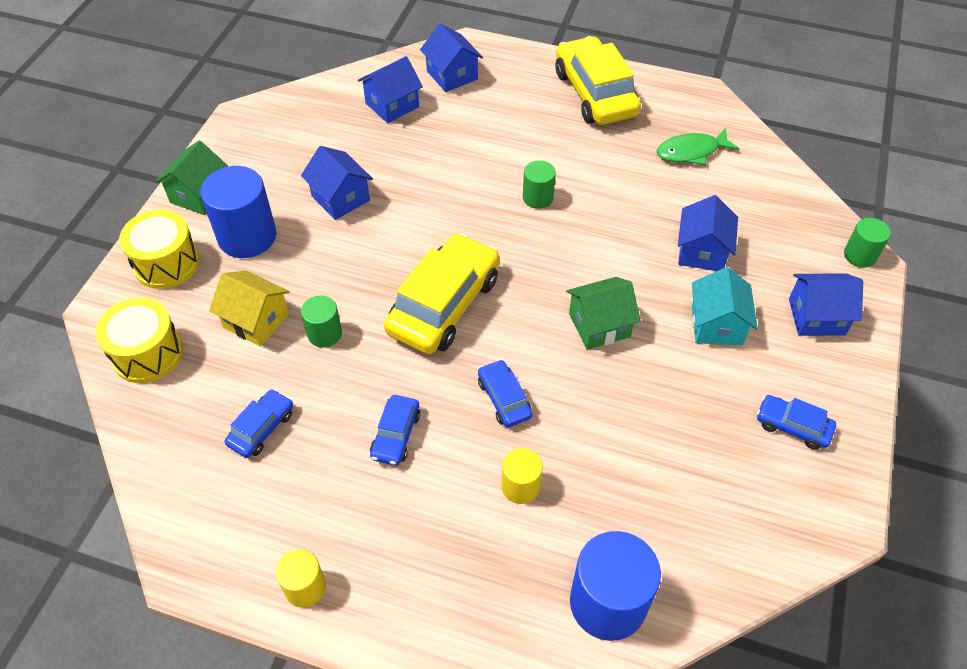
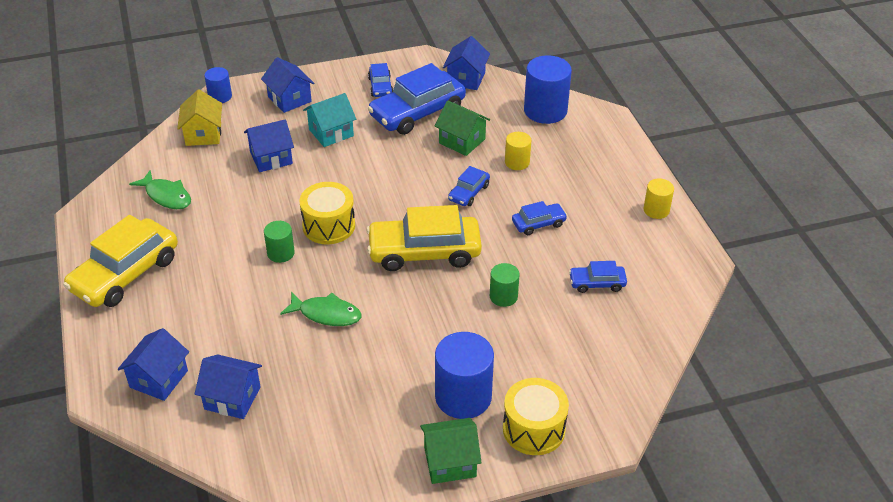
camera: 125 degrees left, 10 degrees down
yellow drum [95,298,183,383] -> yellow drum moved to [299,182,355,244]
yellow house [209,270,290,347] -> yellow house moved to [177,90,222,146]
blue house [301,146,373,220] -> blue house moved to [443,36,490,90]
green house [566,277,641,350] -> green house moved to [435,100,490,156]
green cylinder [844,218,891,268] -> blue cylinder [204,67,232,103]
none -> green fish [280,292,362,326]
none -> blue car [368,63,466,135]

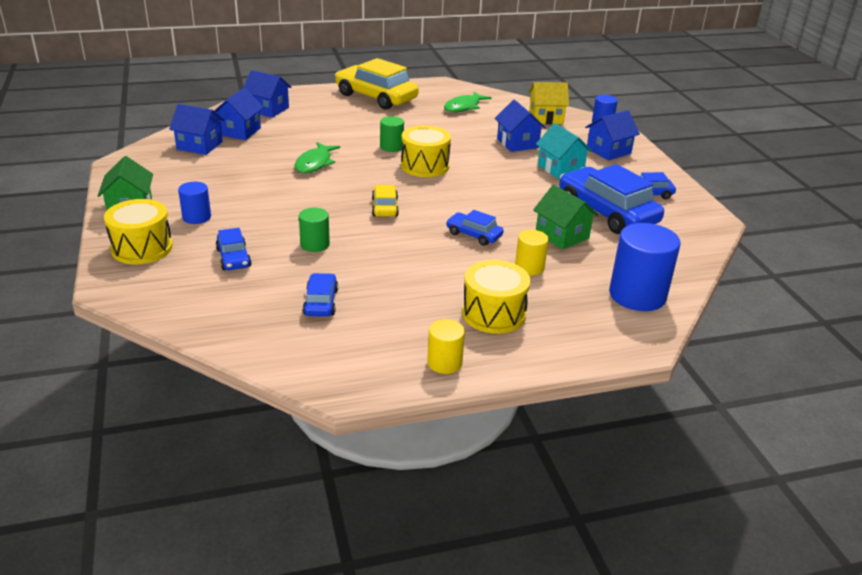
camera: 90 degrees right, 10 degrees down
yellow car [366,205,482,271] -> yellow car [372,185,399,217], size x0.49
green house [435,100,490,156] -> green house turned 75 degrees counterclockwise [533,185,599,250]
blue cylinder [435,332,494,419] -> blue cylinder [178,182,211,224], size x0.54
blue house [443,36,490,90] -> blue house moved to [169,104,224,155]
blue car [512,201,567,235] -> blue car moved to [216,228,252,270]
none -> yellow drum [462,260,531,334]

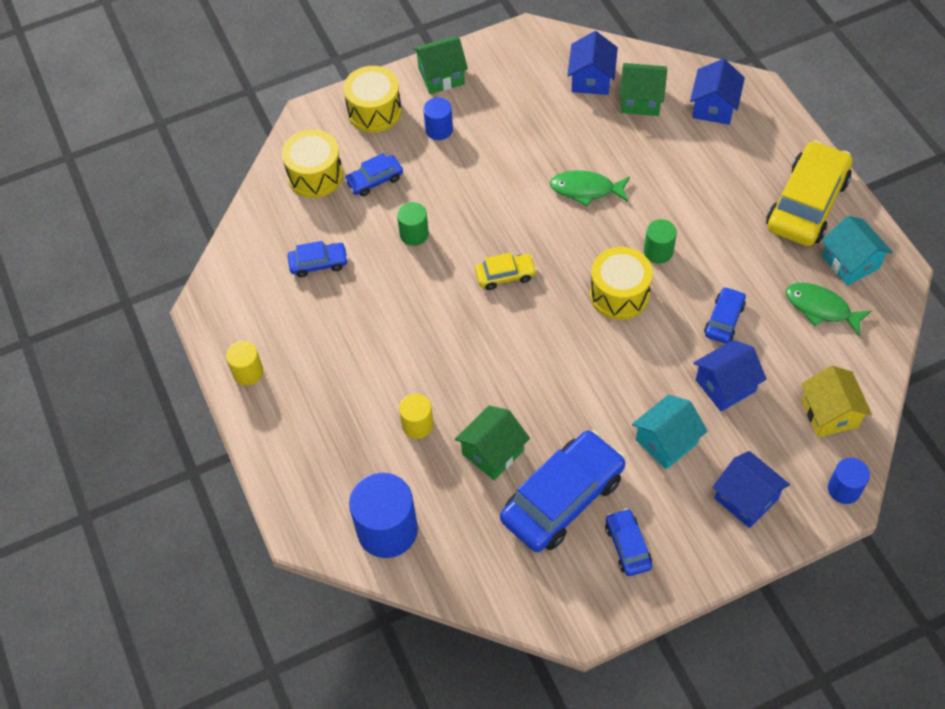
camera: 85 degrees right, 25 degrees up
blue house [214,88,264,140] -> green house [620,63,667,116]
blue car [446,210,504,246] -> blue car moved to [704,287,746,344]
yellow drum [462,260,531,334] -> yellow drum moved to [282,129,343,198]
none -> turquoise house [822,216,892,286]

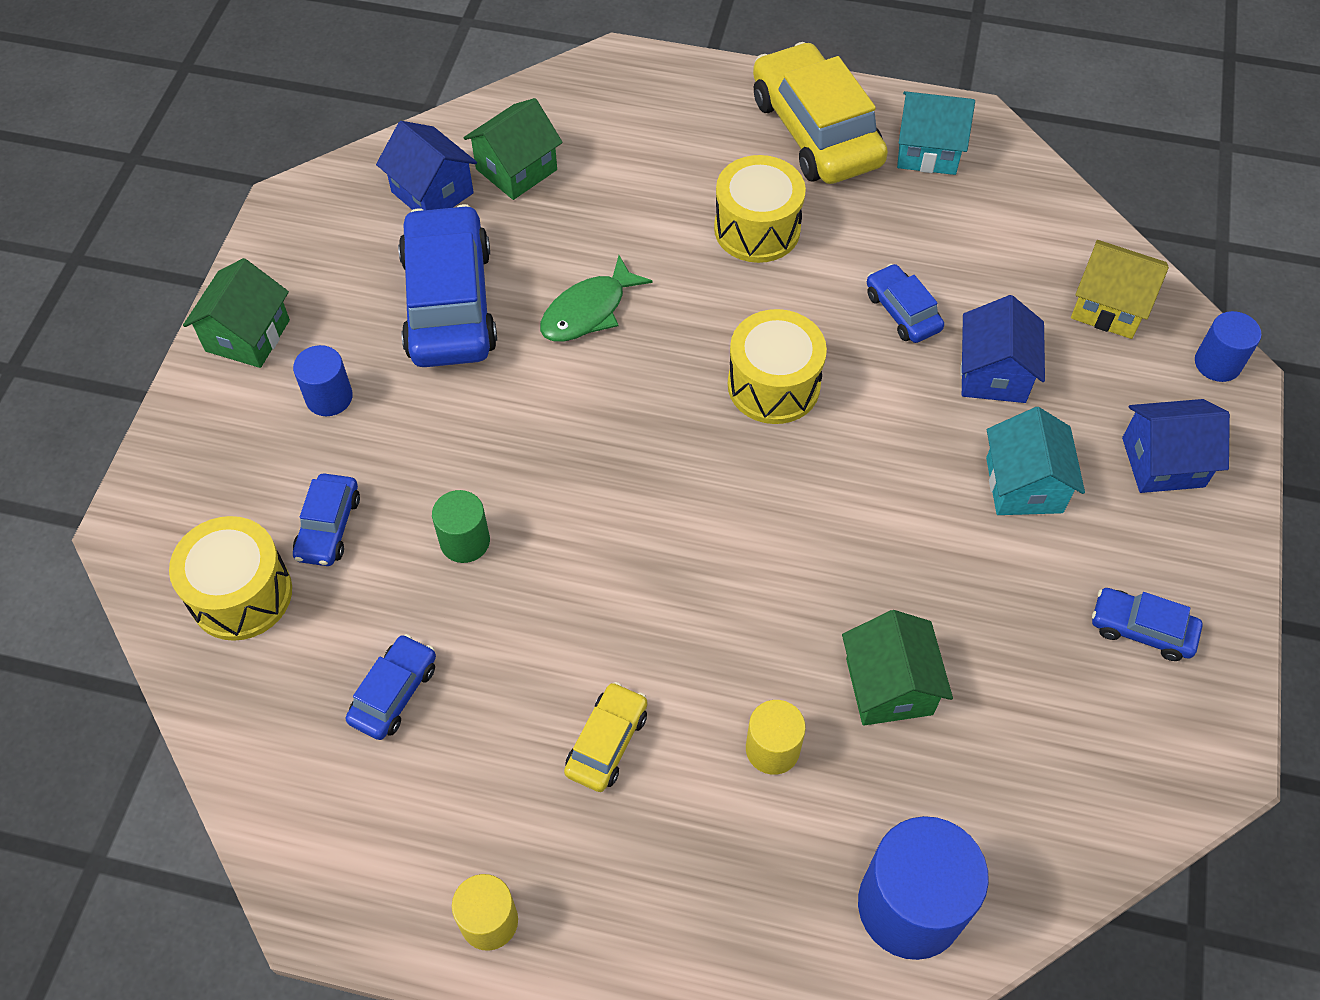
camera: 55 degrees left, 0 degrees up
yellow drum [343,66,402,133] -> yellow drum moved to [714,155,806,263]
yellow car [475,253,537,290] -> yellow car moved to [564,682,648,792]
blue car [500,430,626,552] -> blue car moved to [398,204,497,367]
green cylinder [644,219,677,264] -> none
blue house [690,59,745,125] -> none
green fish [786,283,872,336] -> none

